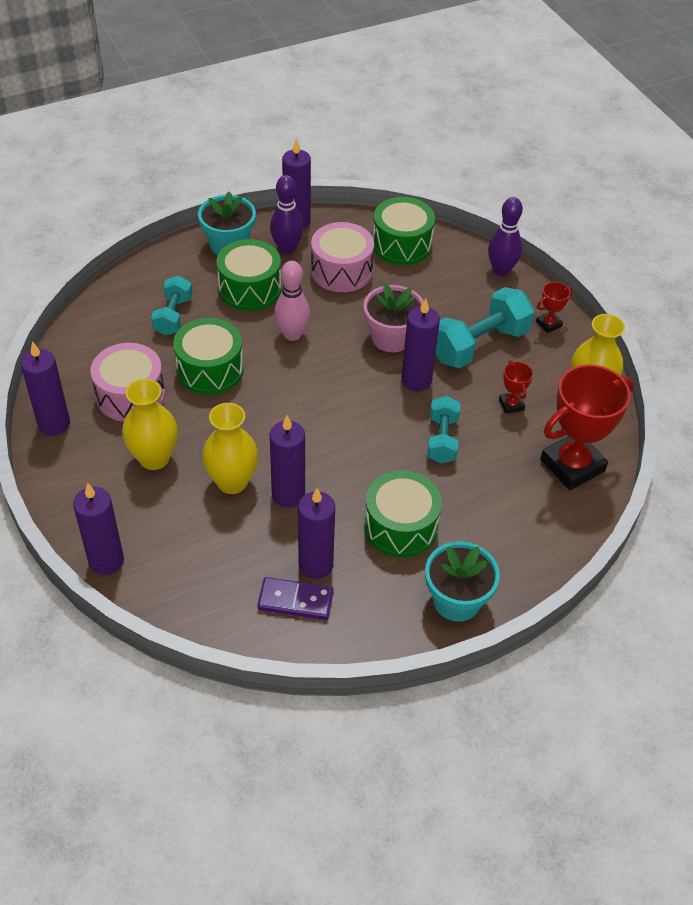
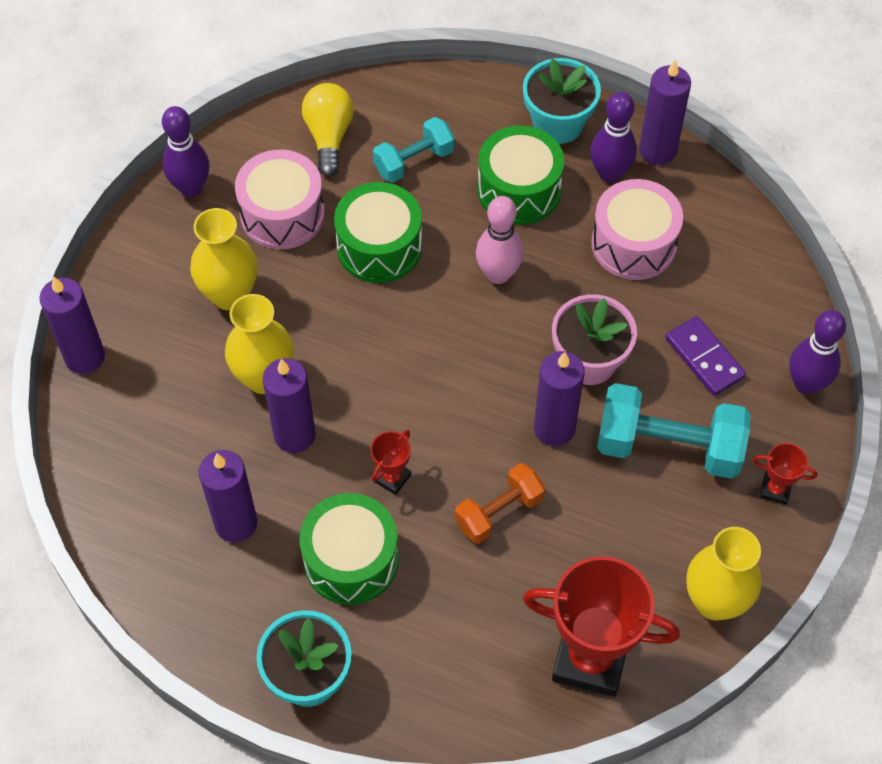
camera: 50 degrees right, 10 degrees up
purple candle [21,341,70,436] -> purple bowling pin [162,106,210,197]
purple domino [257,577,334,620] -> purple domino moved to [665,316,746,396]
green drum [373,197,435,265] -> none
turquoise dumbbell [427,396,460,464] -> orange dumbbell [455,463,545,544]
red trophy [499,360,533,414] -> red trophy moved to [371,430,411,495]
none -> yellow light bulb [302,83,354,177]

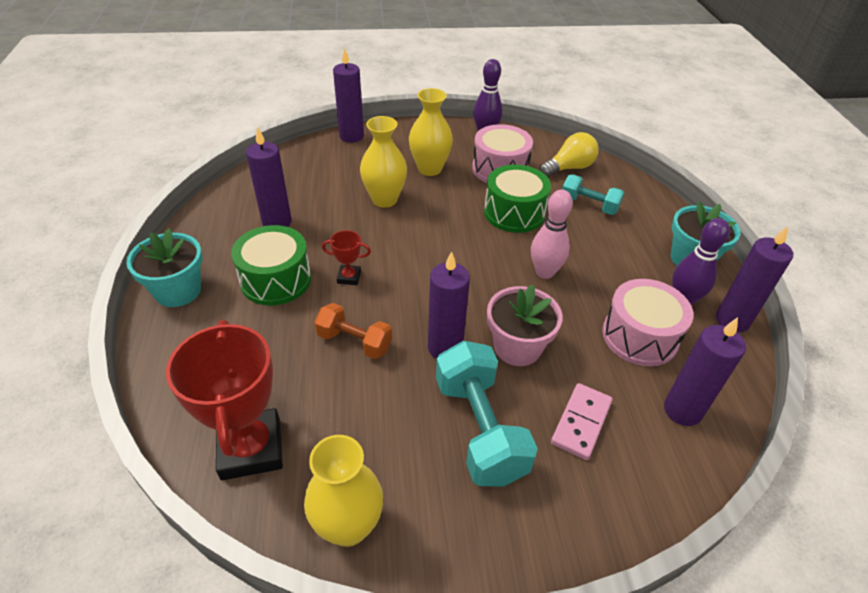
camera: 60 degrees right, 15 degrees down
purple candle [263,358,315,453] -> purple candle moved to [664,317,746,426]
green drum [477,125,564,225] -> none
purple domino [665,316,746,396] -> pink domino [551,383,612,460]
red trophy [753,443,818,505] -> none
purple bowling pin [789,310,846,395] -> none

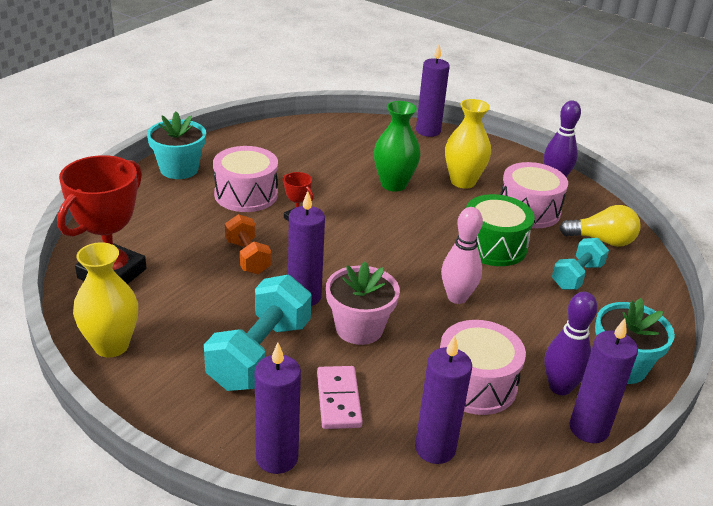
camera: 40 degrees right, 10 degrees down
green drum [231,225,311,305] -> pink drum [213,146,278,212]
purple candle [246,127,291,227] -> purple candle moved to [255,343,301,474]
yellow vase [360,116,407,208] -> green vase [374,101,421,192]
pink domino [551,383,612,460] -> pink domino turned 75 degrees counterclockwise [317,366,363,429]
turquoise dumbbell [562,174,624,215] -> turquoise dumbbell turned 60 degrees clockwise [552,238,609,290]

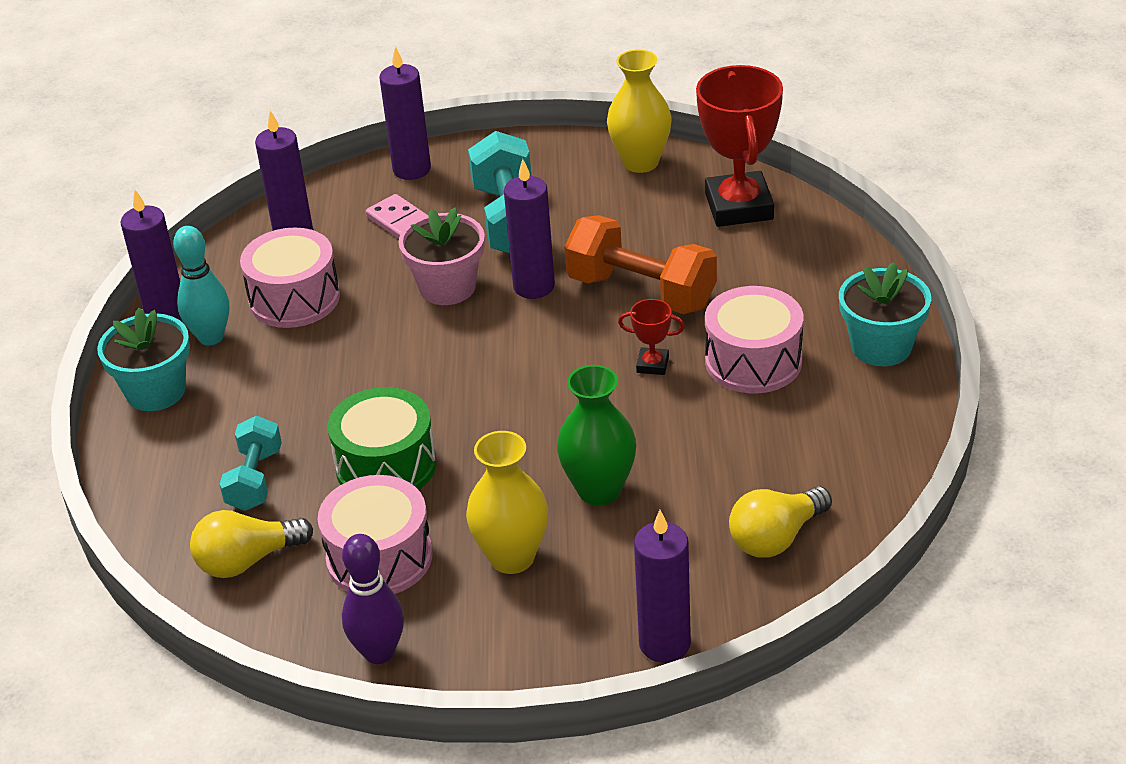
camera: 150 degrees right, 5 degrees up
orange dumbbell [225,214,271,275] -> orange dumbbell [564,215,717,314], size x1.65
pink bowling pin [441,207,483,304] -> none
purple bowling pin [544,292,598,395] -> turquoise bowling pin [173,226,229,346]
none -> yellow light bulb [729,486,832,558]

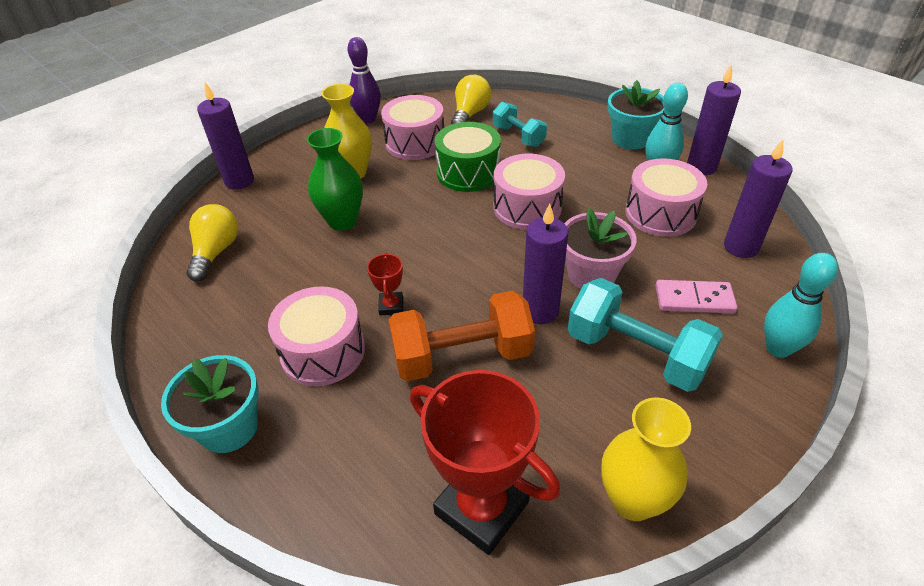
camera: 135 degrees right, 5 degrees up
purple candle [380,46,431,180] -> turquoise bowling pin [764,253,838,358]
red trophy [618,299,685,375] -> red trophy turned 60 degrees counterclockwise [367,253,403,316]
none -> pink drum [494,154,565,230]

